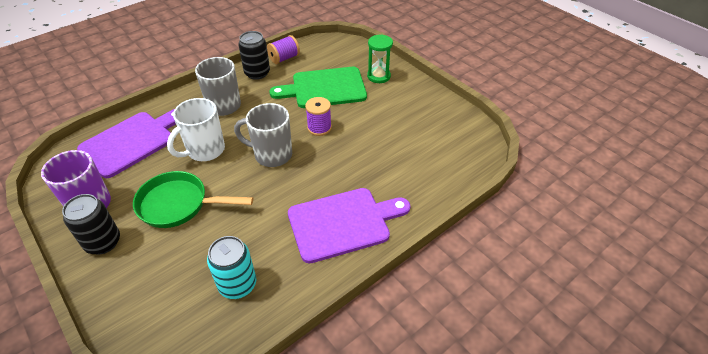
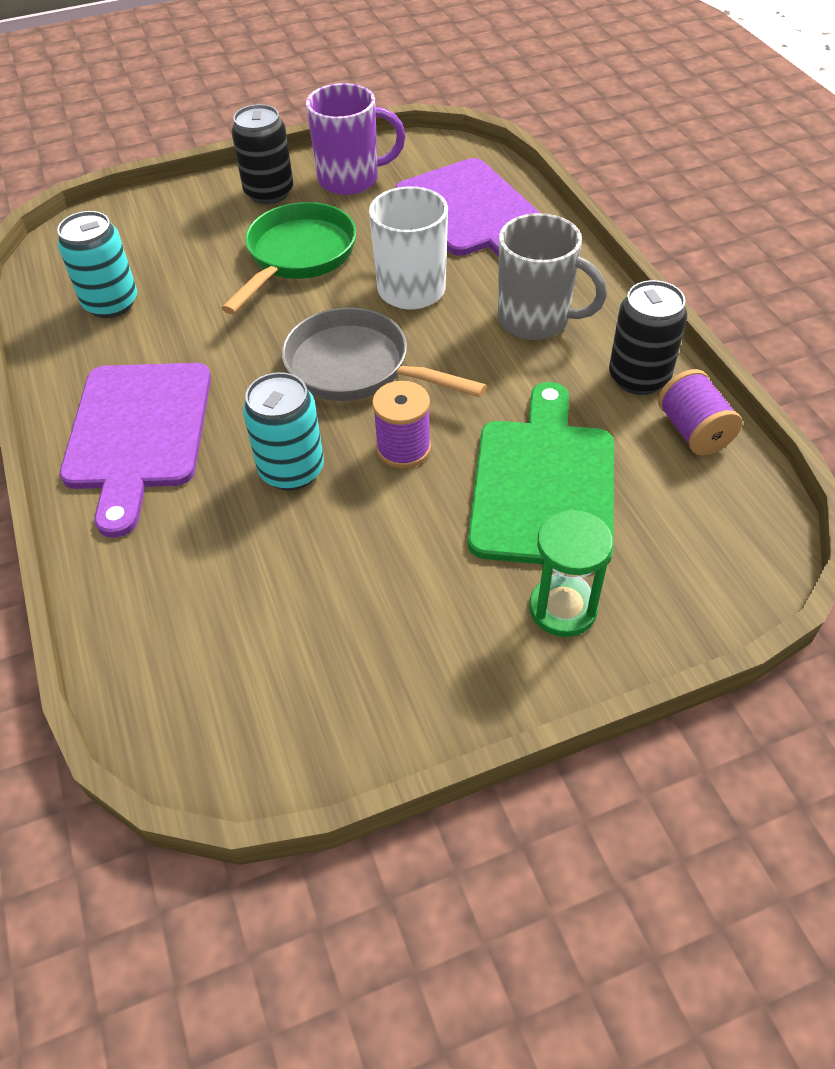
camera: 110 degrees right, 5 degrees up
grey mug [234,103,292,167] -> grey pan [282,307,487,401]
none -> turquoise can [243,372,324,490]

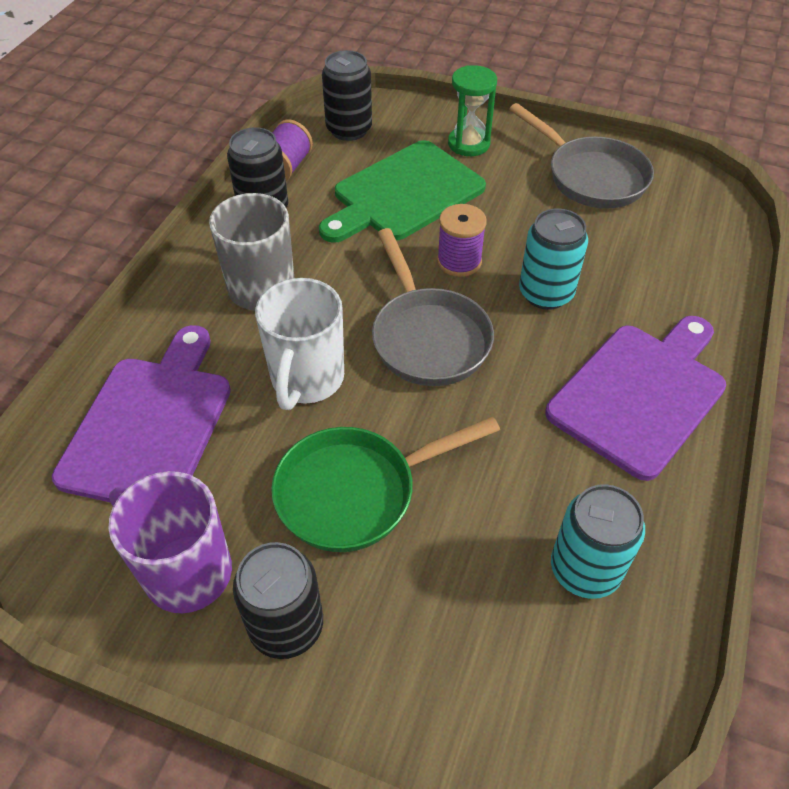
camera: 140 degrees left, 0 degrees up
none -> black can [322,50,372,141]
none -> grey pan [509,103,654,209]

